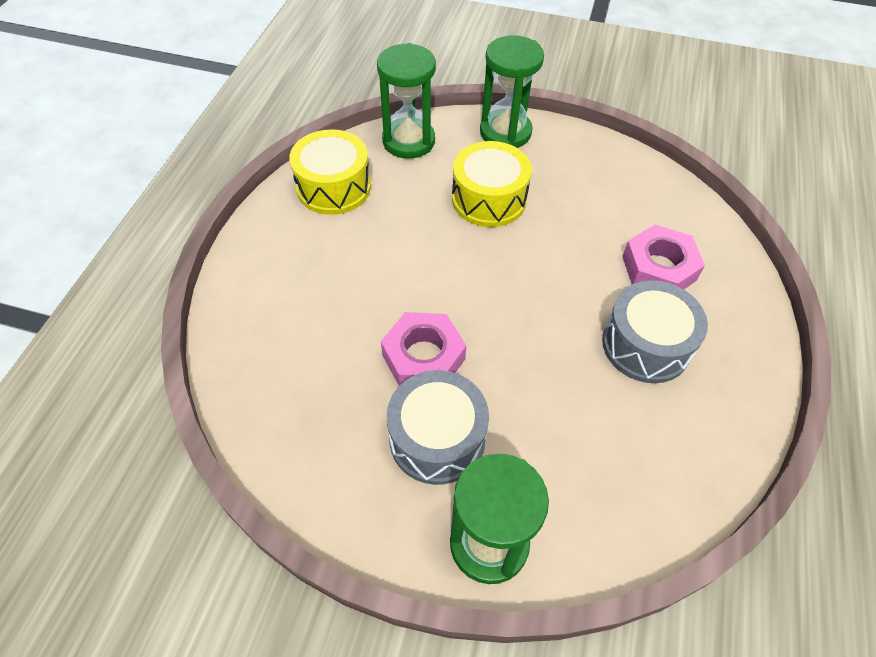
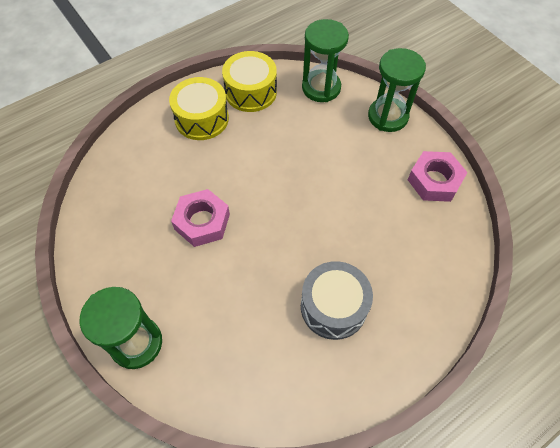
camera: 40 degrees right, 5 degrees up
grey drum [387,370,489,485] -> none
yellow drum [452,141,532,227] -> yellow drum moved to [169,77,229,140]
pink nut [622,224,705,289] -> pink nut moved to [408,151,468,202]

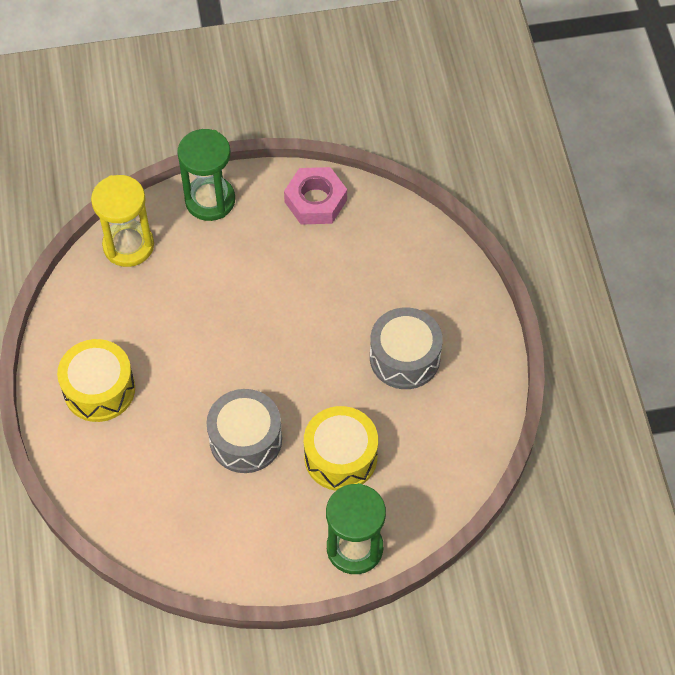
camera: 65 degrees left, 0 degrees up
pink nut [171,189,230,247] -> grey drum [206,389,282,473]
yellow drum [222,51,277,112] -> yellow drum moved to [304,406,378,491]
green hourglass [302,19,349,102] -> yellow hourglass [91,175,154,267]

